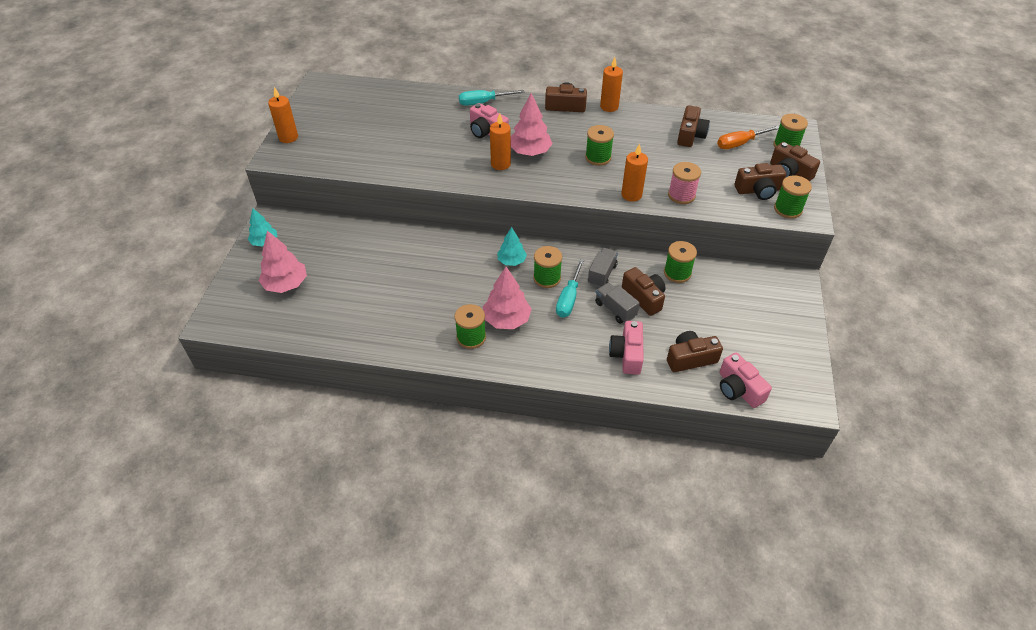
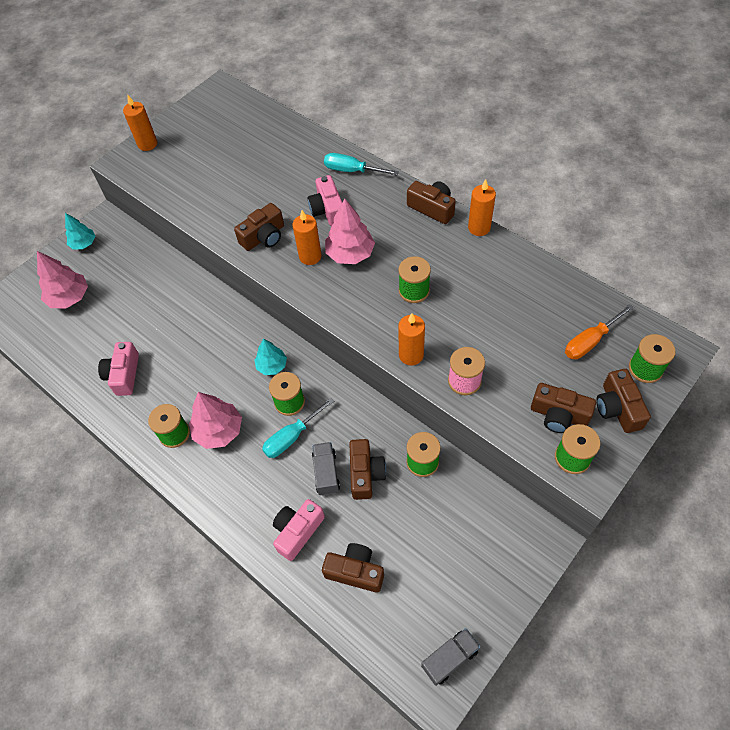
camera: 35 degrees right, 10 degrees up
grey truck [588,248,618,287] -> grey truck moved to [421,628,480,686]
brown camera [677,105,710,147] -> brown camera moved to [234,203,284,251]
orange screwdriver [717,126,779,149] -> orange screwdriver turned 45 degrees counterclockwise [565,304,634,359]
pink camera [719,353,772,408] -> pink camera moved to [98,342,139,396]

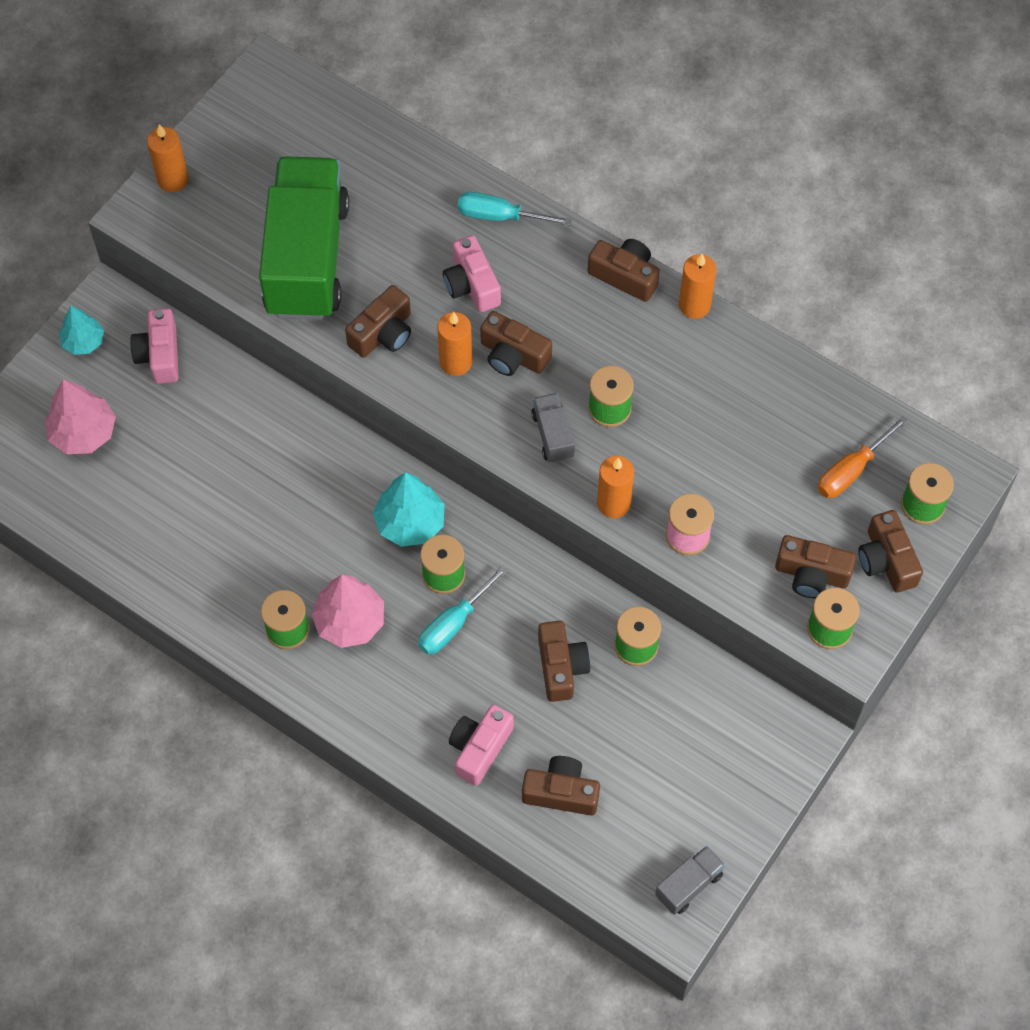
camera: 10 degrees left, 5 degrees up
pink camera [98,342,139,396] -> pink camera moved to [130,308,179,384]
turquoise tree [254,338,287,375] -> turquoise tree [373,472,445,547], size x1.54
grey truck [312,442,340,496] -> grey truck moved to [531,393,575,463]
pink tree [325,198,375,264] -> brown camera [480,311,552,376]
none -> green truck [259,156,349,320]

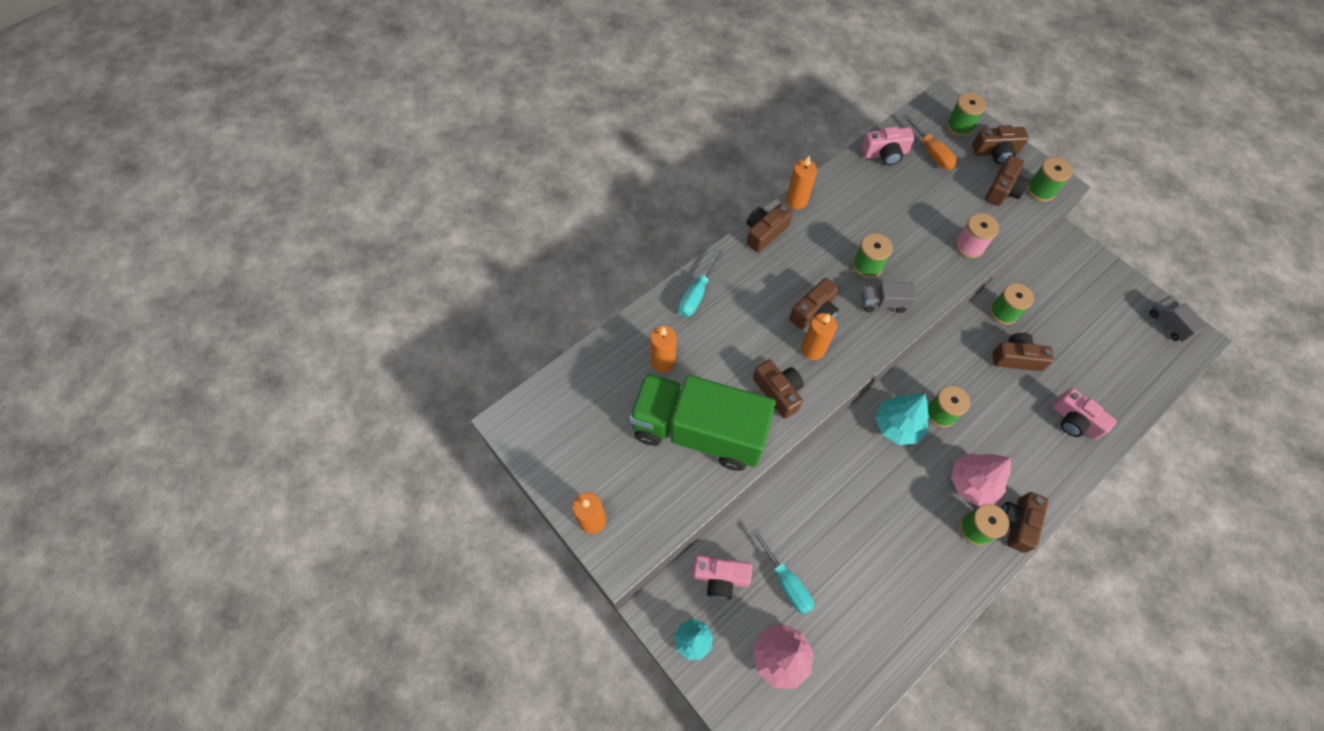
camera: 75 degrees left, 0 degrees up
turquoise screwdriver [418,565,508,654] -> turquoise screwdriver moved to [751,529,814,615]
pink camera [443,235,501,312] -> pink camera moved to [861,126,915,166]
brown camera [522,756,600,815] -> brown camera moved to [1001,492,1048,553]
orange candle [597,456,634,518] -> orange candle moved to [650,326,677,372]

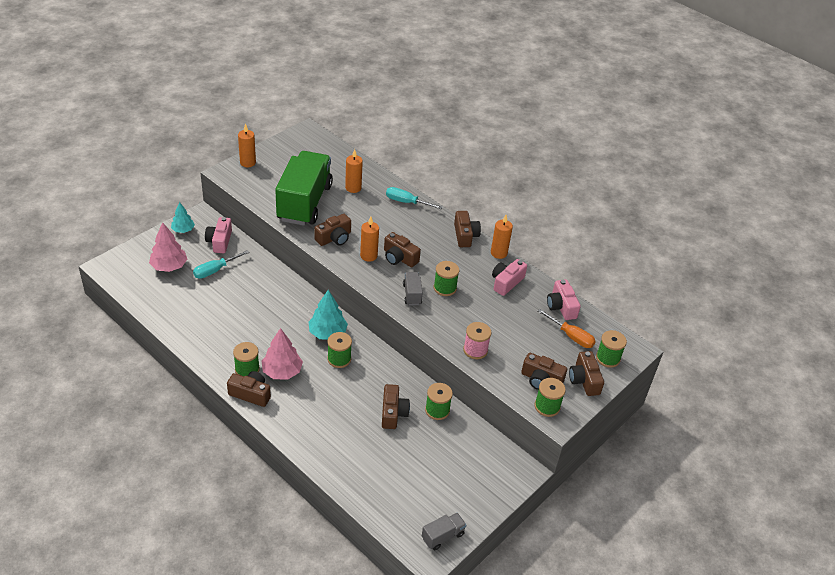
camera: 80 degrees right, 20 degrees down
brown camera [747,203,793,253] -> brown camera turned 45 degrees clockwise [454,211,481,247]
orange screwdriver [904,114,957,170] -> orange screwdriver turned 105 degrees counterclockwise [538,309,596,348]
pink camera [1052,388,1117,440] -> pink camera moved to [492,259,527,296]

